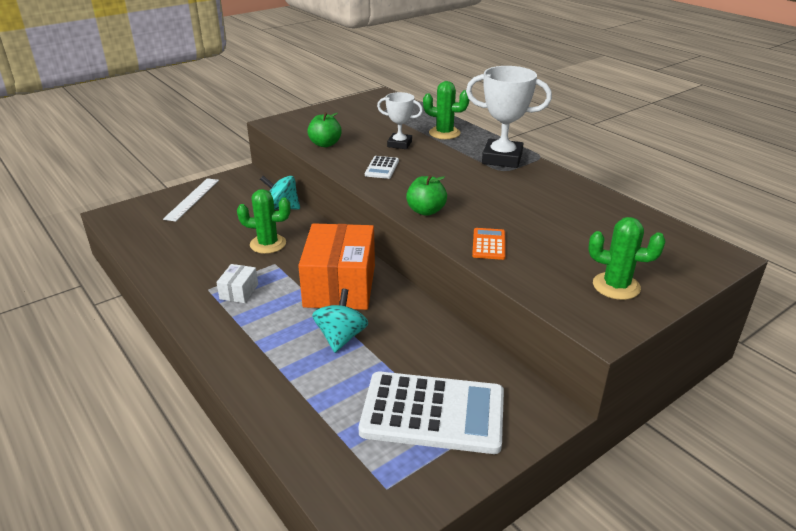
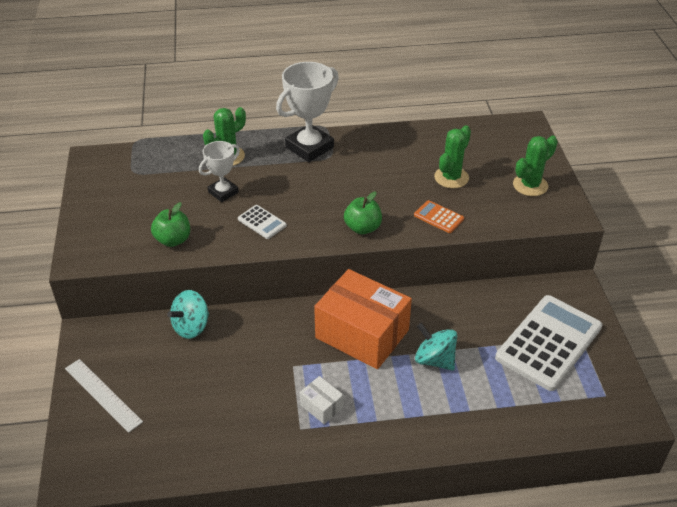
camera: 60 degrees left, 10 degrees up
green cactus [237,189,291,254] -> green cactus moved to [434,125,471,188]

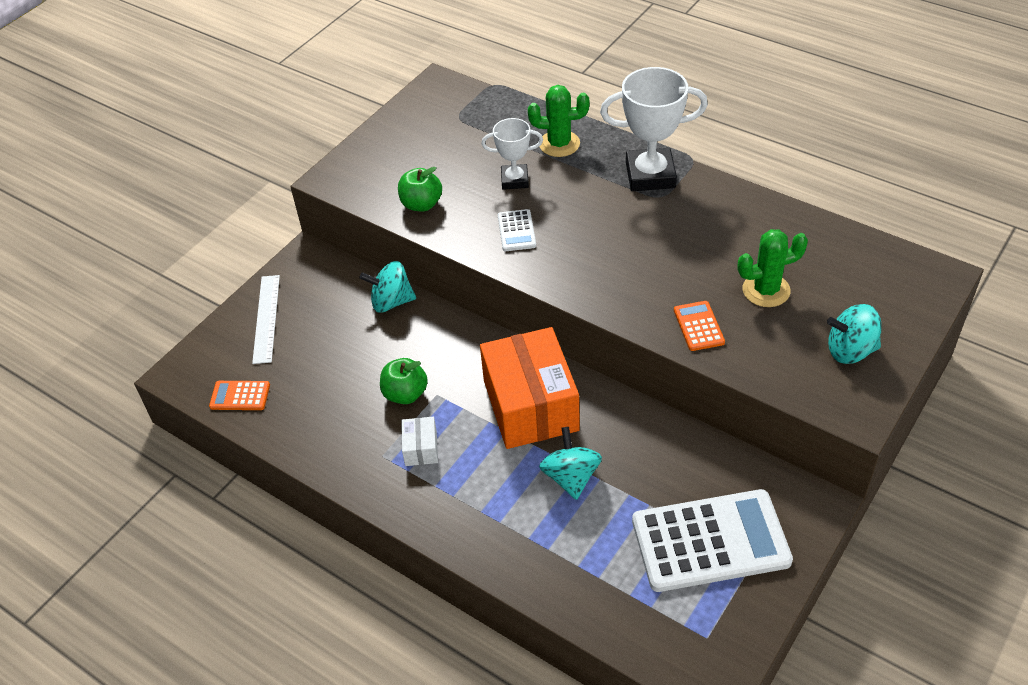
camera: 45 degrees right, 5 degrees up
green apple [344,191,382,234] -> green apple moved to [380,358,428,404]
green cactus [513,135,558,196] -> turquoise spinning top [827,304,882,364]
none -> orange calculator [209,381,270,410]

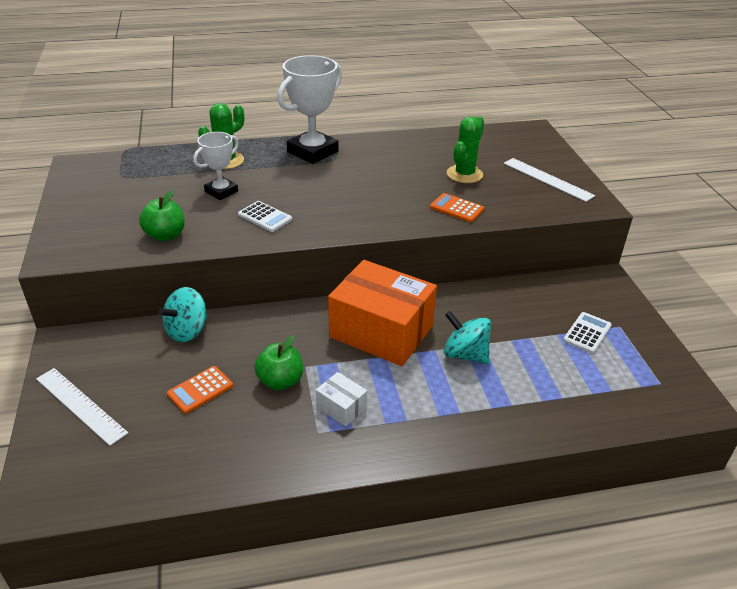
camera: 50 degrees left, 10 degrees down
orange calculator [209,381,270,410] -> orange calculator moved to [167,366,233,414]
white calculator [632,489,793,592] -> white calculator [563,312,612,354], size x0.44
turquoise spinning top [827,304,882,364] -> white ruler [504,158,595,202]

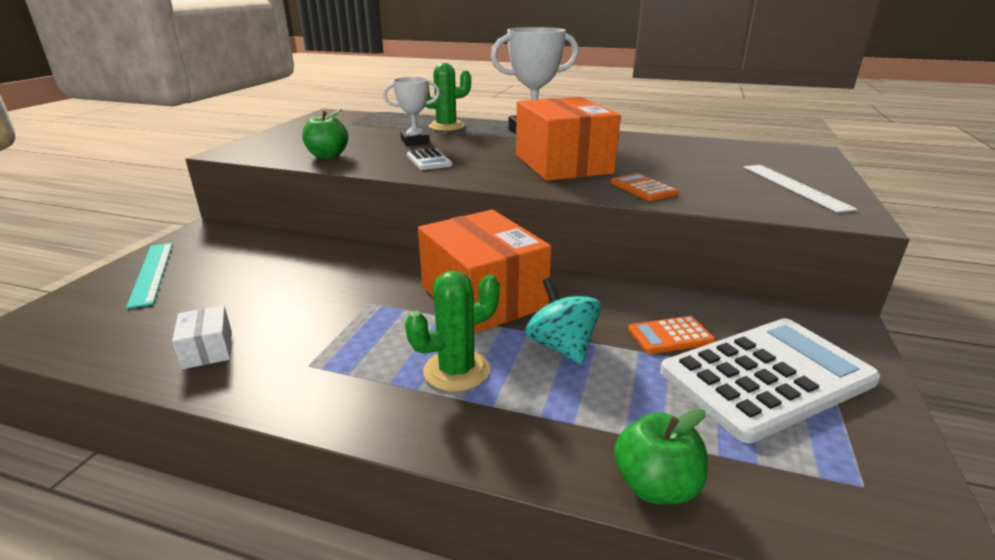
camera: 30 degrees right, 10 degrees down
white ruler [36,368,128,446] -> turquoise ruler [126,243,173,309]
turquoise spinning top [158,287,208,342] -> none
orange calculator [167,366,233,414] -> orange calculator moved to [628,316,715,354]
green apple [254,336,303,390] -> green apple moved to [614,409,708,504]
white box [316,372,367,427] -> white box moved to [172,305,232,369]
green cactus [447,116,484,183] -> green cactus moved to [405,271,500,392]
white calculator [563,312,612,354] -> white calculator [660,318,881,443], size x2.27
none -> orange box [516,97,621,181]

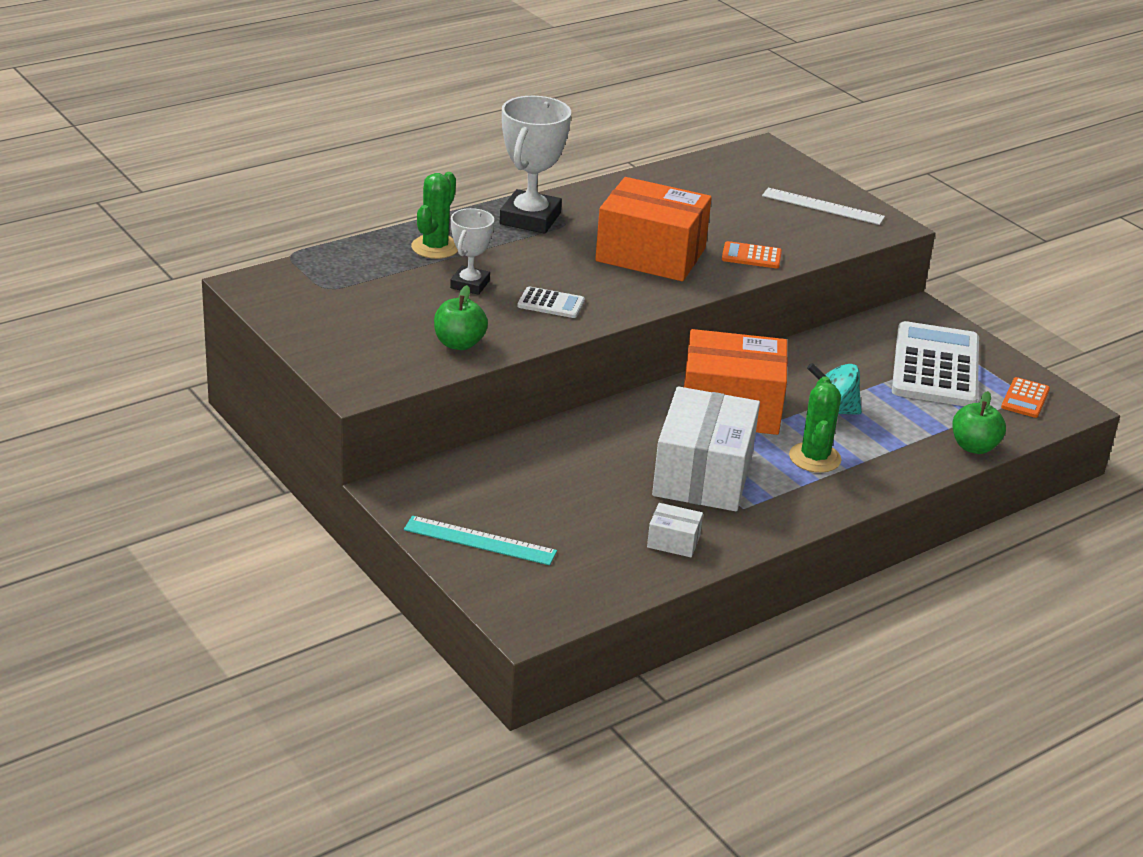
camera: 55 degrees left, 5 degrees up
orange calculator [628,316,715,354] -> orange calculator moved to [1001,377,1050,418]
none -> white box [652,386,760,511]

